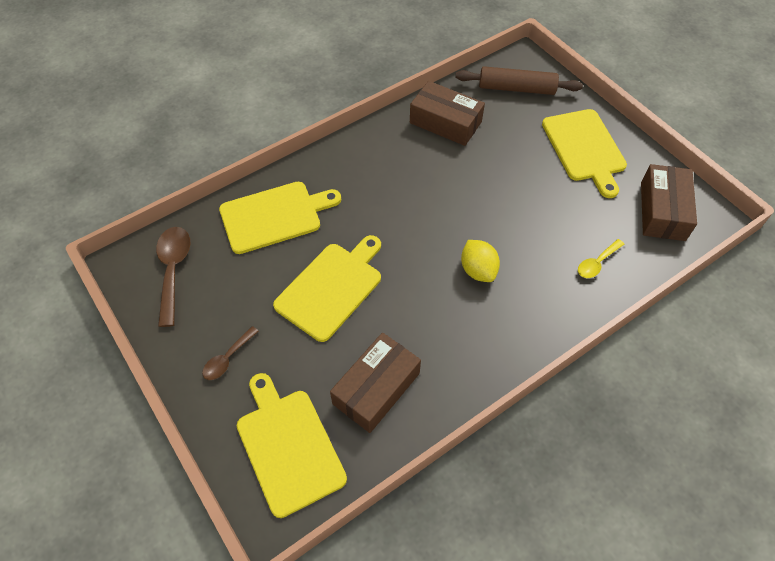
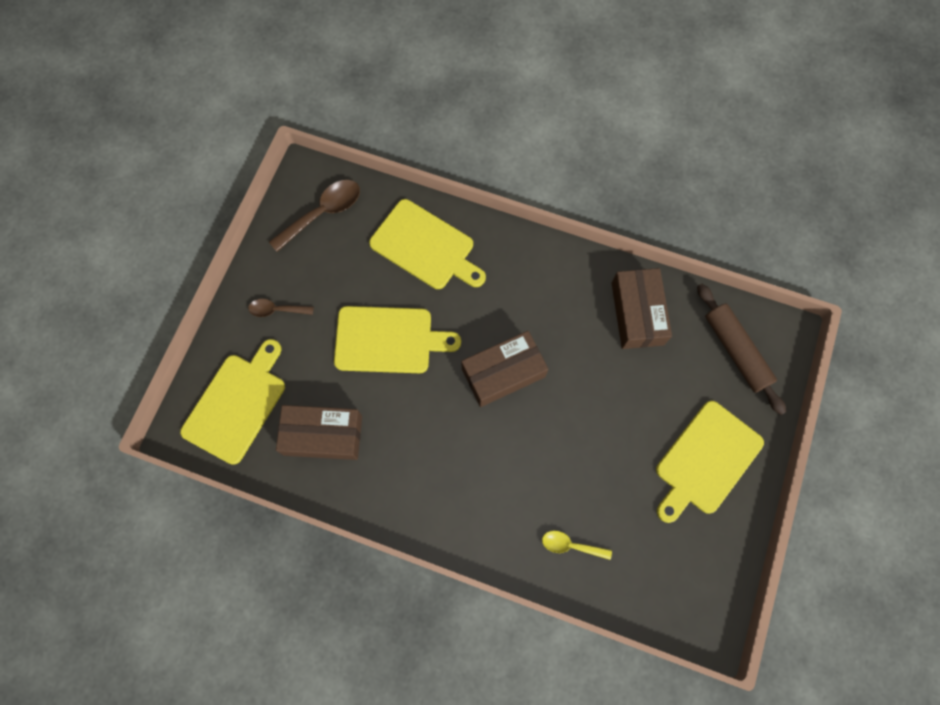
camera: 55 degrees right, 15 degrees up
yellow lemon [461,240,500,282] -> none
brown box [641,164,697,241] -> brown box moved to [461,331,548,407]

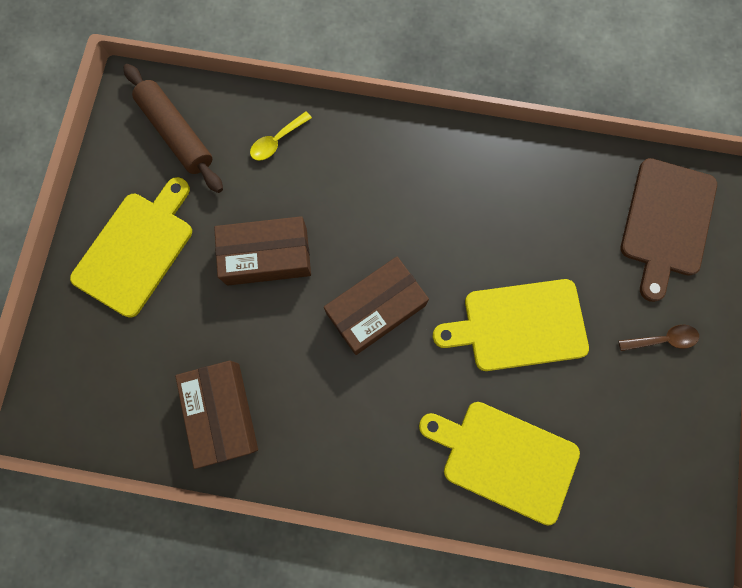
camera: 170 degrees right, 5 degrees up
yellow cutting board [180,339,285,465] -> brown cutting board [621,158,717,302]
brown spoon [269,180,360,252] -> none
brown box [276,405,362,460] -> brown box moved to [214,216,311,286]
yellow spoon [542,531,612,560] -> yellow spoon turned 135 degrees clockwise [250,111,312,161]
brown rolling pin [697,284,786,415] -> brown rolling pin moved to [124,64,223,193]

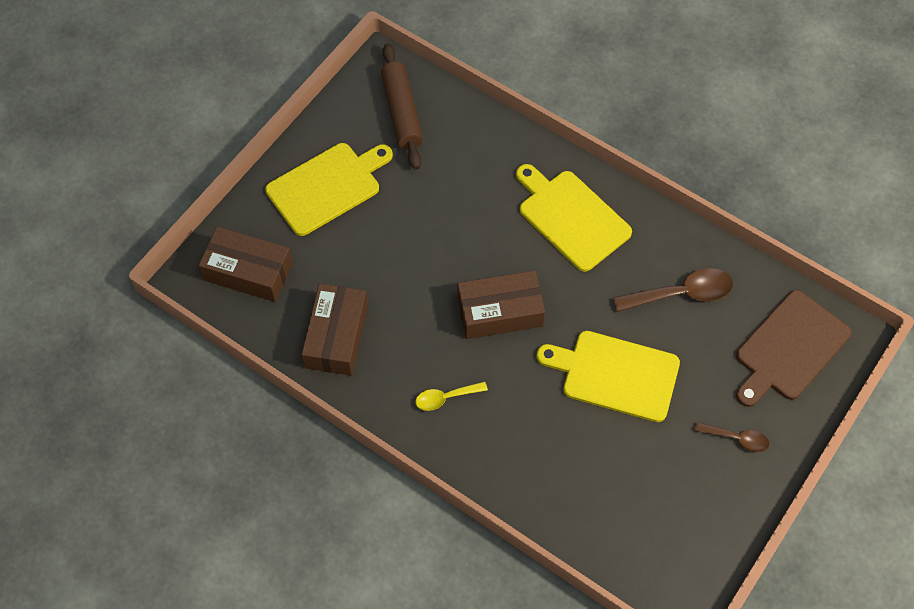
camera: 25 degrees right, 15 degrees down
brown box [214,216,311,286] -> brown box moved to [198,227,293,302]
yellow spoon [250,111,312,161] -> yellow spoon moved to [415,382,488,411]
yellow cutting board [419,402,580,526] -> yellow cutting board moved to [516,164,632,272]
none -> brown spoon [613,268,733,312]

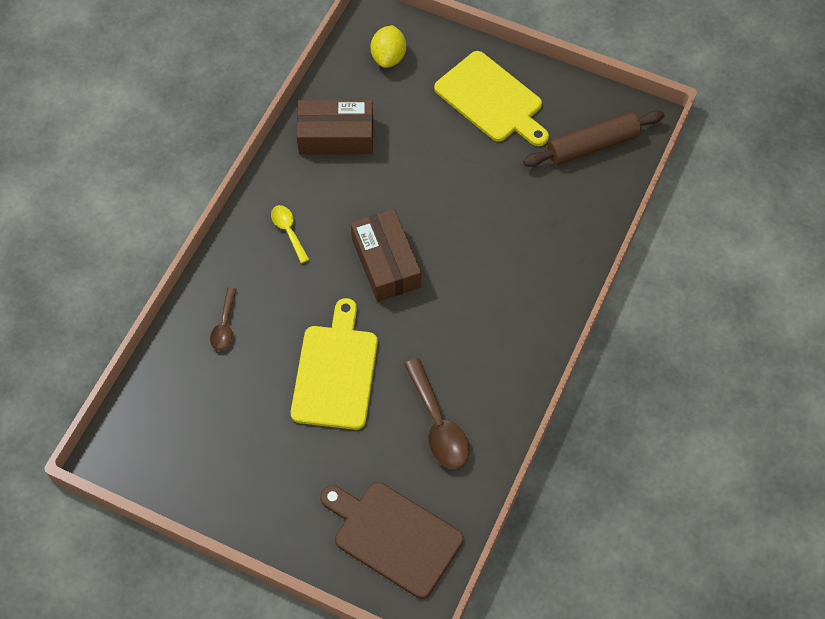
camera: 80 degrees right, 0 degrees up
brown box [198,227,293,302] -> yellow lemon [370,25,406,68]
yellow cutting board [516,164,632,272] -> none
brown spoon [694,422,769,452] -> brown spoon moved to [210,288,237,351]

